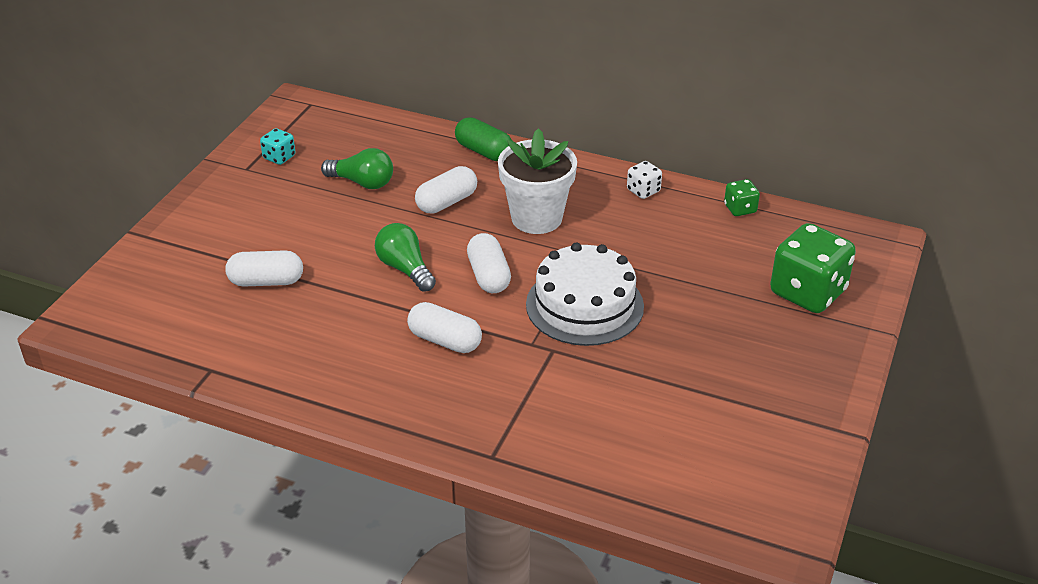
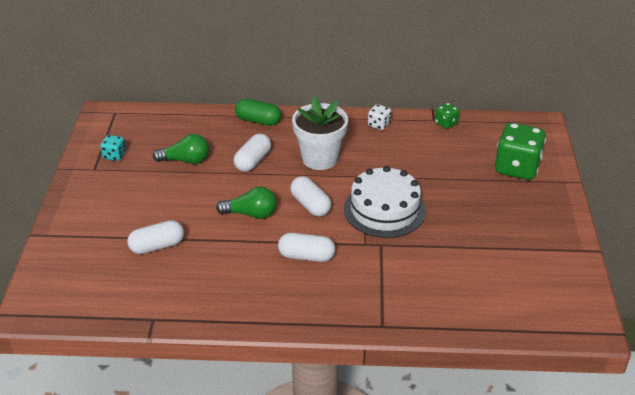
camera: 20 degrees left, 0 degrees up
green light bulb [375,223,436,292] -> green light bulb turned 150 degrees clockwise [216,187,277,219]

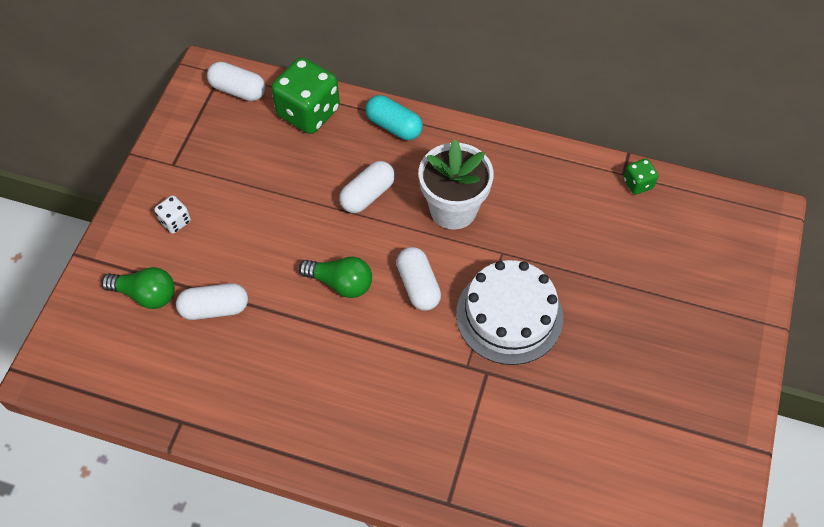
camera: 15 degrees right, 20 degrees up
turquoise dice [100,135,126,161] -> none
green light bulb [153,134,209,164] -> green light bulb moved to [101,267,175,309]
green capsule [235,99,281,126] -> turquoise capsule [365,95,423,140]
white capsule [278,233,335,262] -> white capsule moved to [207,62,265,101]
white dice [368,104,391,130] -> white dice moved to [154,195,191,234]
green dice [495,123,546,180] -> green dice moved to [271,57,340,134]

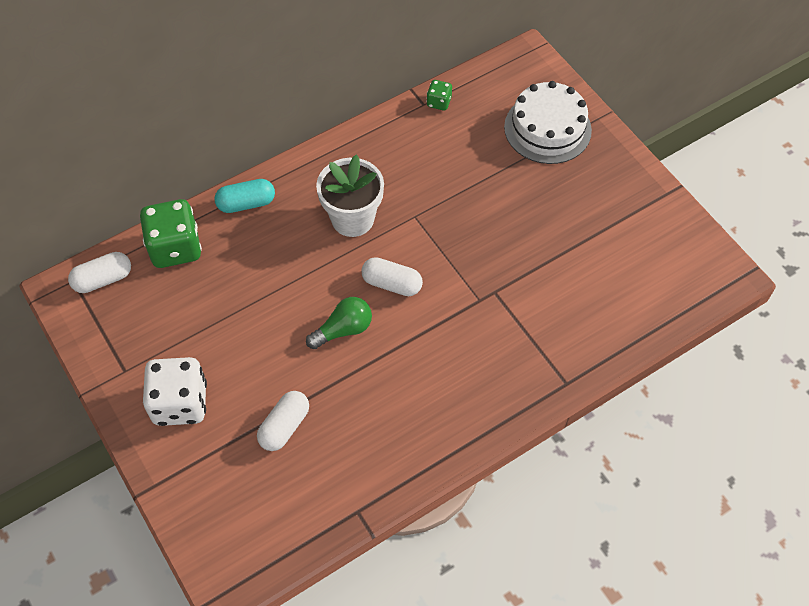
camera: 50 degrees left, 0 degrees up
green light bulb [101,267,175,309] -> none
white dice [154,195,191,234] -> white dice [143,357,207,426], size x2.10
white capsule [339,161,395,213] -> none
white cake [456,260,563,365] -> white cake moved to [504,81,592,164]

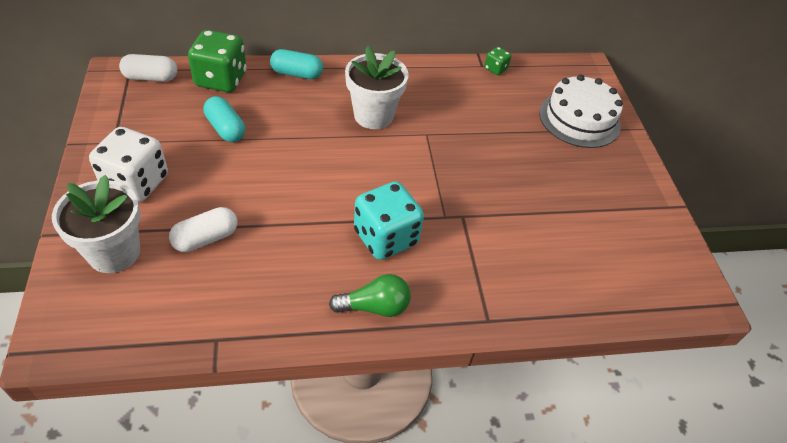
camera: 20 degrees right, 10 degrees down
green light bulb [306,297,372,349] -> green light bulb moved to [329,274,411,317]
white capsule [361,257,423,296] -> none
none -> white flower pot [52,175,140,273]
none -> turquoise capsule [203,96,245,142]
none -> turquoise dice [354,181,424,260]

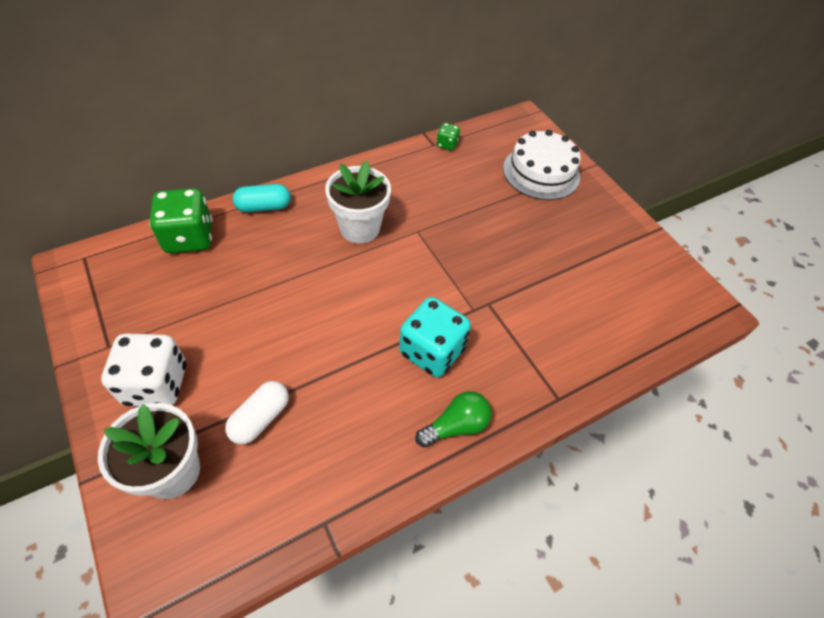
camera: 20 degrees left, 5 degrees up
white capsule [119,54,177,82] -> none
turquoise capsule [203,96,245,142] -> none

